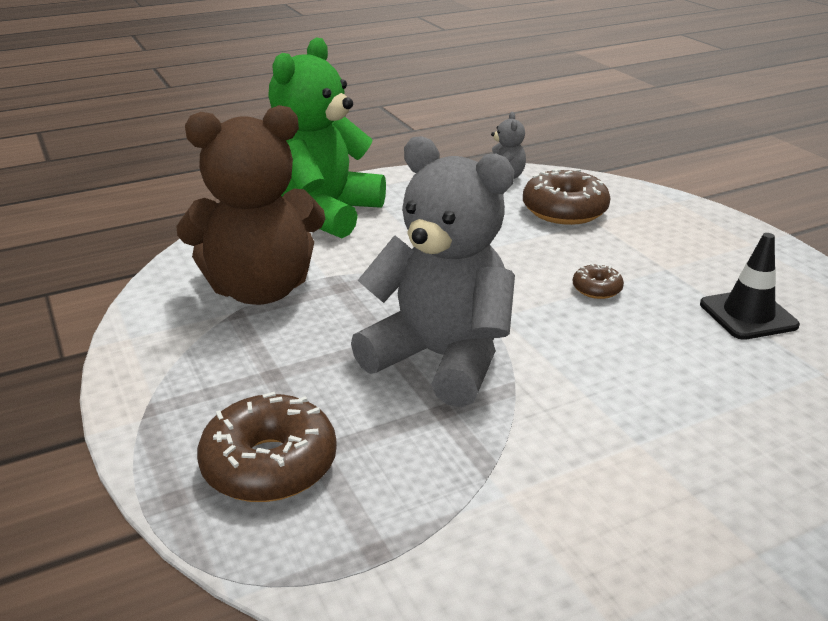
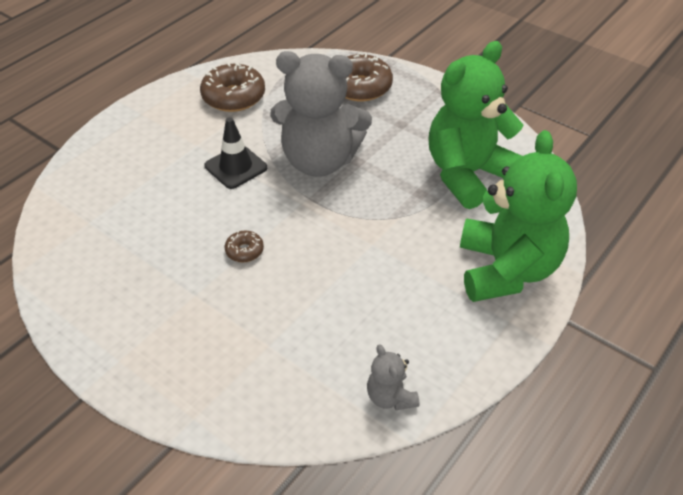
camera: 155 degrees right, 15 degrees up
brown teddy bear [176,105,325,305] -> green teddy bear [429,41,524,209]
brown donut [523,168,610,225] -> brown donut moved to [200,62,265,112]
black traffic cone [700,233,800,340] -> black traffic cone moved to [205,117,267,189]

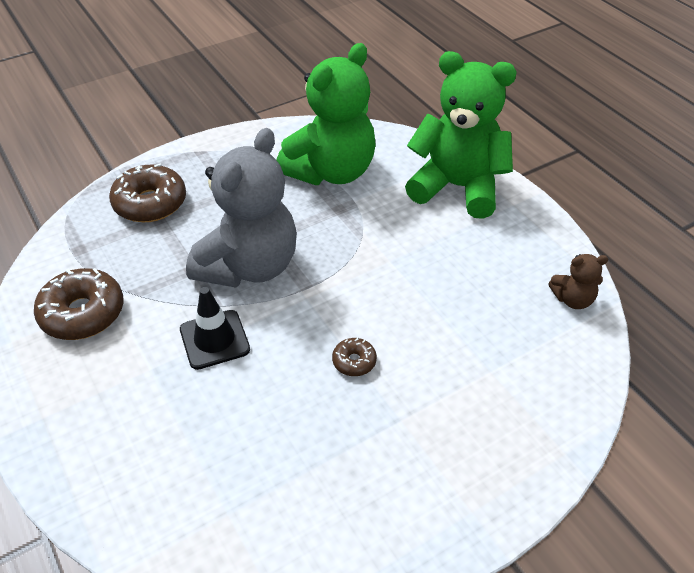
camera: 70 degrees left, 0 degrees up
grey teddy bear [367,344,419,410] -> brown teddy bear [548,254,608,309]
green teddy bear [429,41,524,209] -> green teddy bear turned 120 degrees counterclockwise [276,43,376,185]

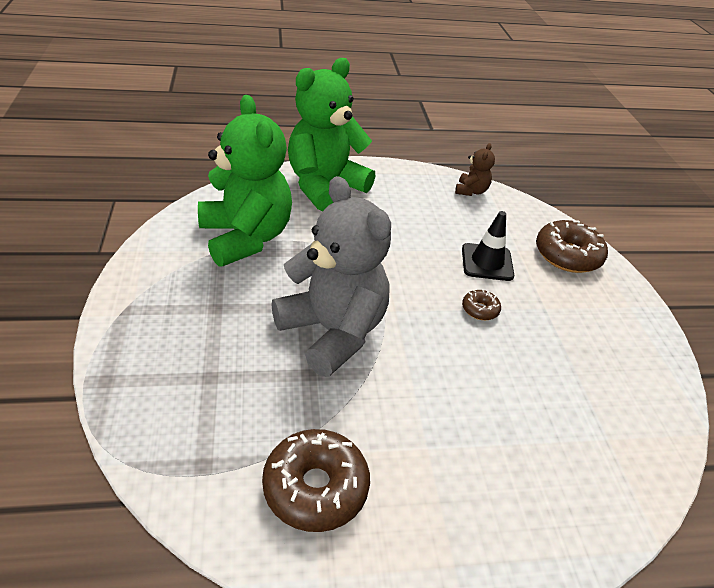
camera: 70 degrees left, 5 degrees down
brown donut [109,163,186,222] -> brown donut moved to [536,220,608,273]
black traffic cone [180,287,250,370] -> black traffic cone moved to [462,211,514,281]

